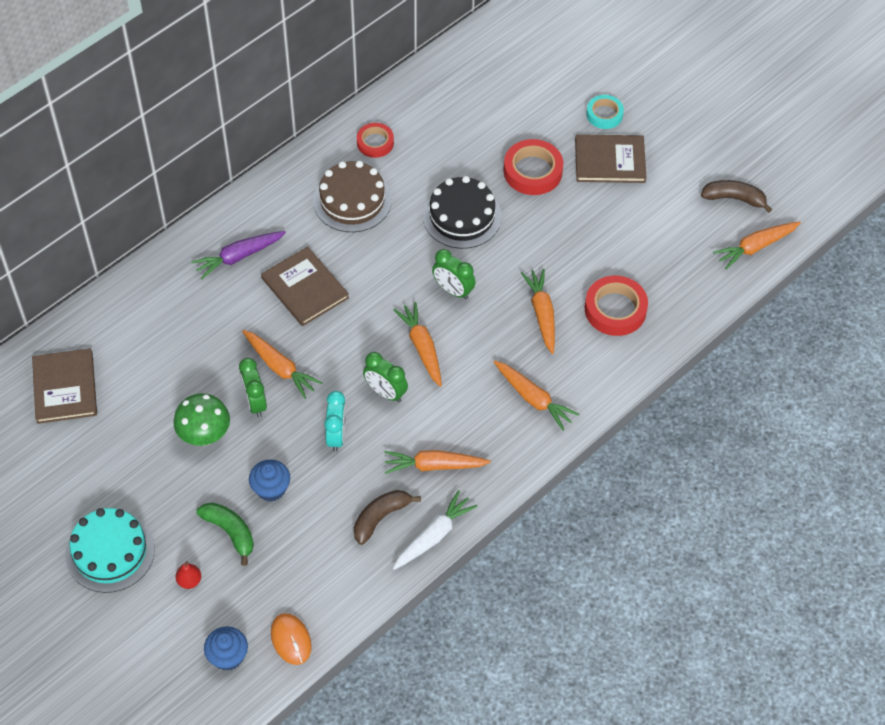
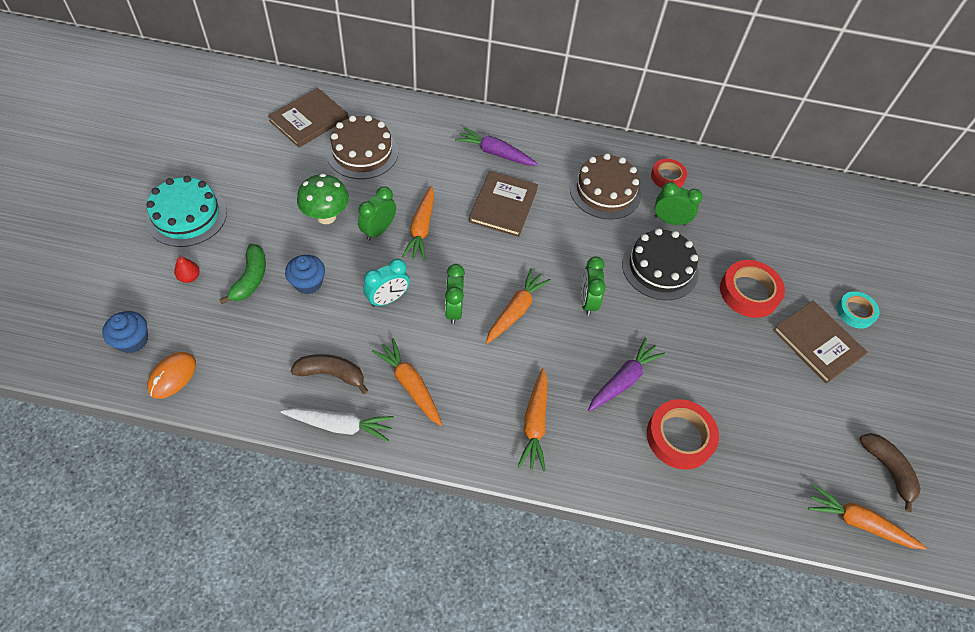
camera: 50 degrees right, 0 degrees up
orange carrot [521,269,555,354] -> purple carrot [588,338,665,411]
none -> brown cake [326,115,398,179]
none -> green clock [654,182,703,226]

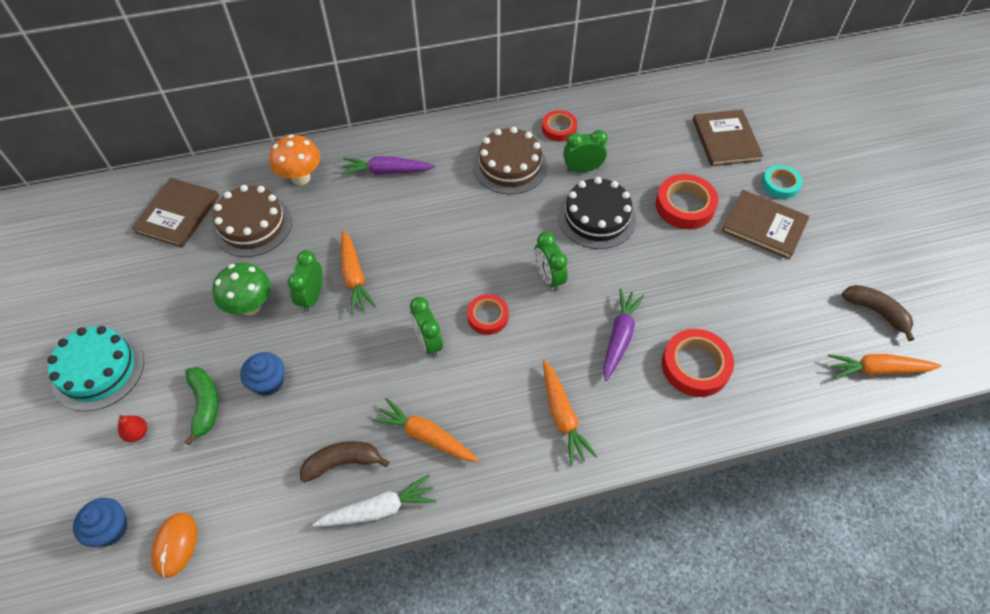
camera: 20 degrees left, 0 degrees up
turquoise clock [363,258,410,307] -> none
brown book [469,171,538,237] -> brown book moved to [693,110,763,166]
orange carrot [486,268,551,344] -> red tape [467,294,509,335]
none -> orange mushroom [269,135,320,185]

